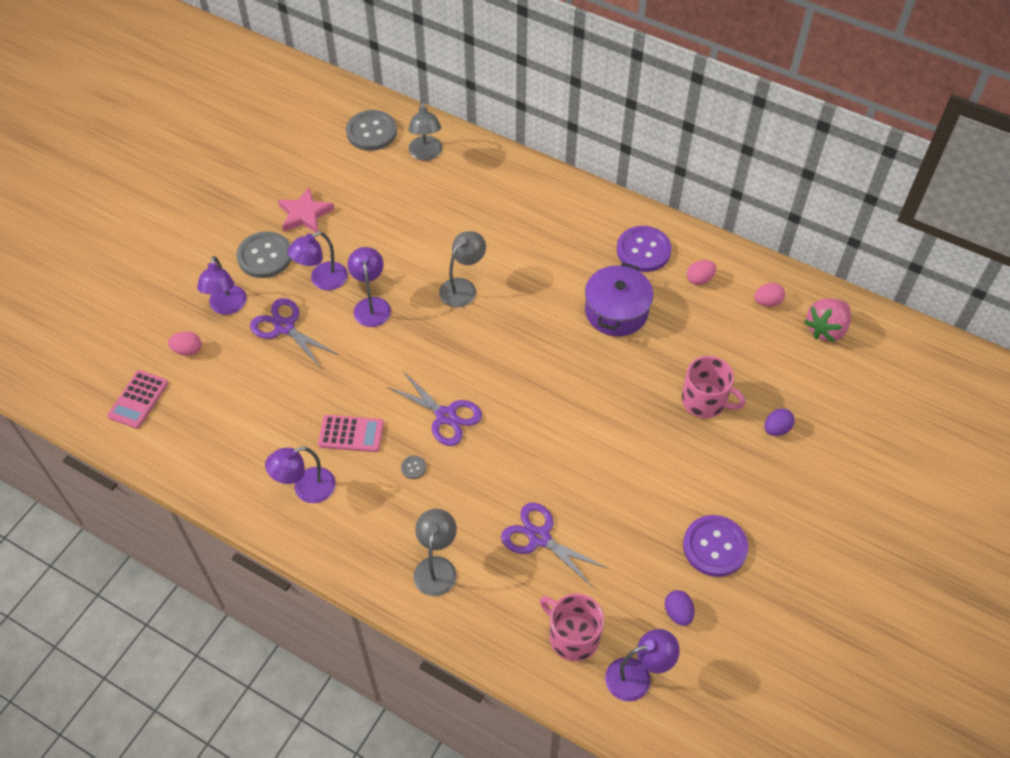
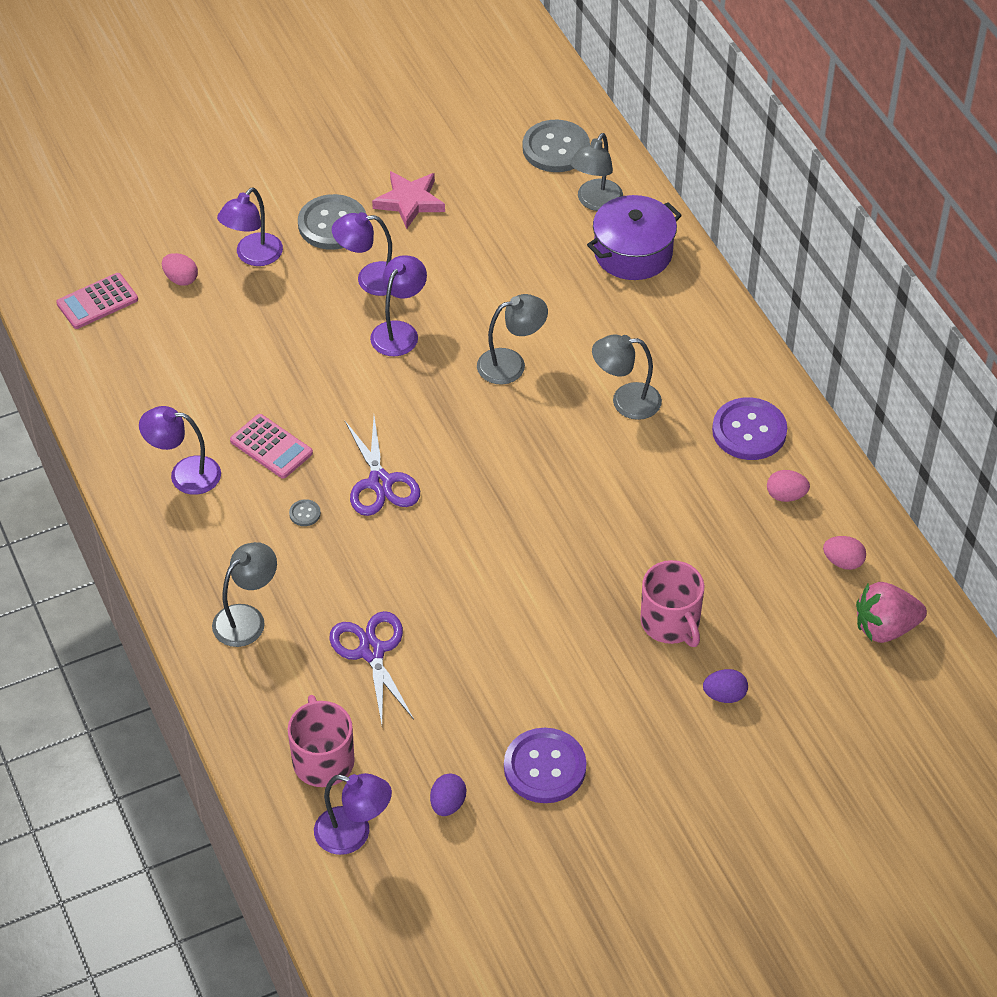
camera: 35 degrees right, 5 degrees down
purple scissors [250,298,339,368] -> none
purple pot [585,263,653,336] -> purple pot moved to [587,195,682,280]
none -> grey lamp [592,334,662,420]

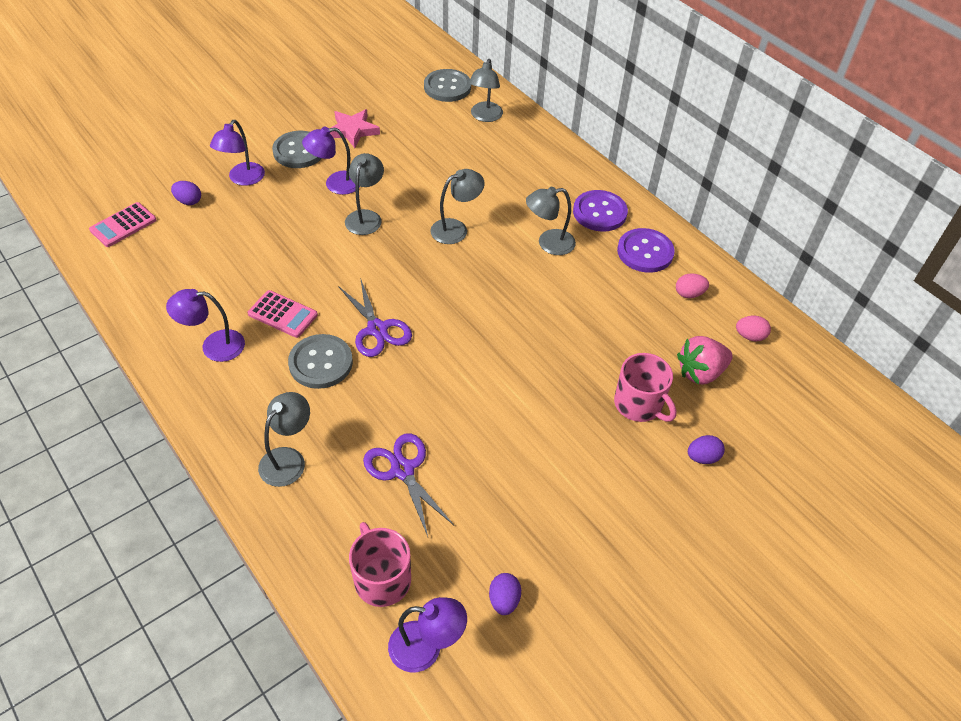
camera: 15 degrees left, 0 degrees up
pink egg [162,253,198,286] -> purple egg [171,181,201,205]
grey button [289,499,321,526] -> grey button [288,334,353,389], size x2.44
purple lamp [370,256,427,356] -> grey lamp [345,153,384,235]
purple button [504,728,587,803] -> purple button moved to [573,190,628,232]
purple pot [587,195,682,280] -> none
pink strawberry [856,582,927,643] -> pink strawberry moved to [677,336,733,385]

